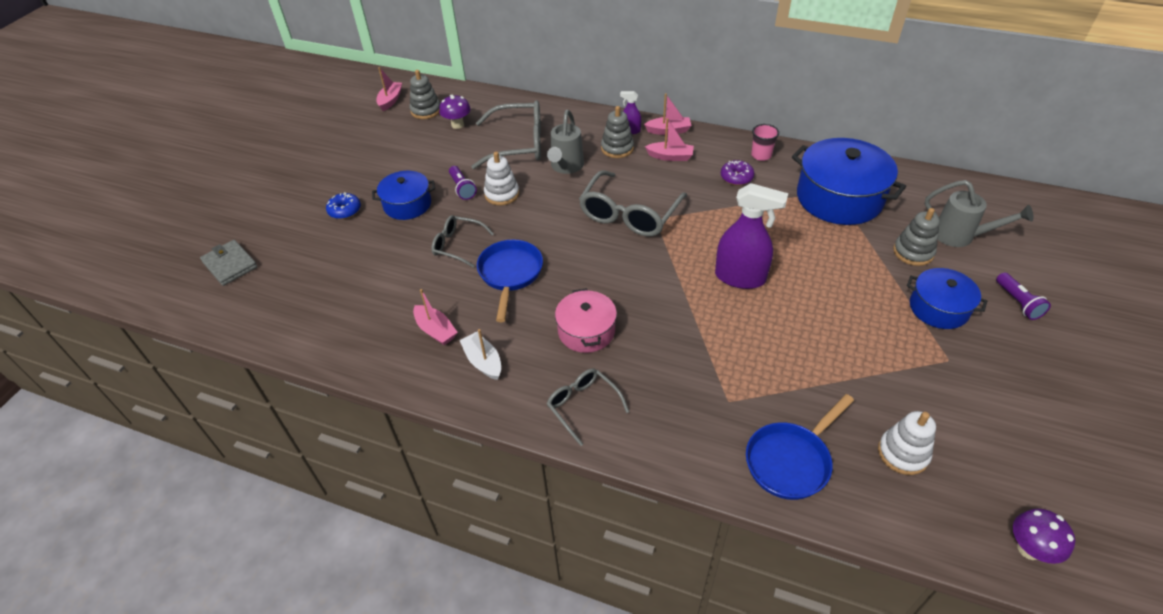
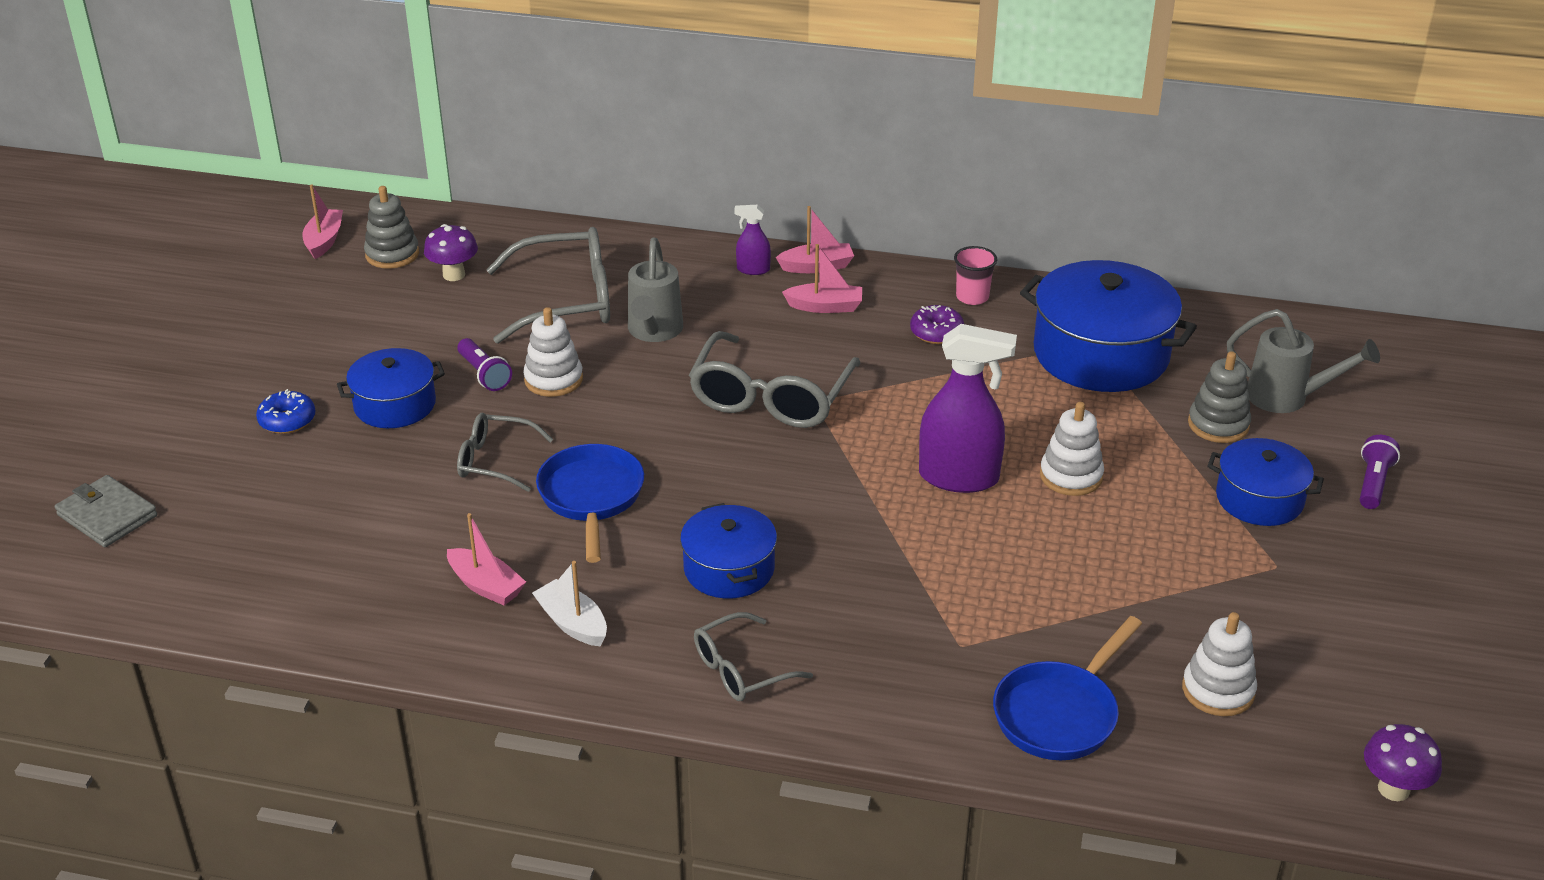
camera: 10 degrees left, 10 degrees down
grey glasses [547,369,629,446] -> grey glasses turned 75 degrees counterclockwise [694,612,813,701]
pink pot [555,288,617,353] -> blue pot [680,503,777,598]
grey stacking toy [601,106,634,158] -> none
purple flashlight [996,273,1051,320] -> purple flashlight turned 135 degrees counterclockwise [1360,435,1400,509]
none -> white stacking toy [1040,402,1104,496]

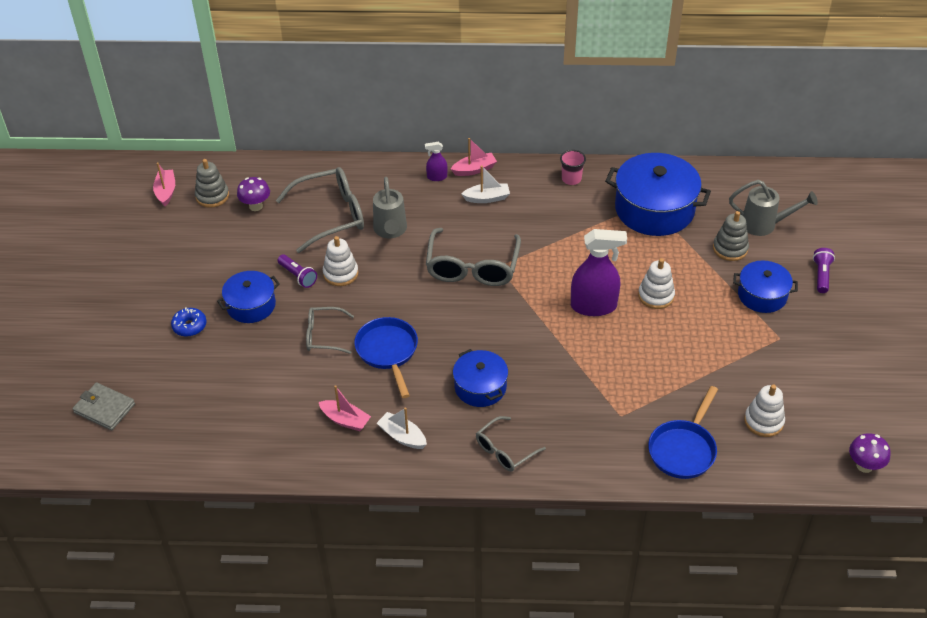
camera: 10 degrees left, 10 degrees up
pink boat [782,244,862,313] -> white boat [462,166,510,203]
purple donut [910,305,964,344] -> none

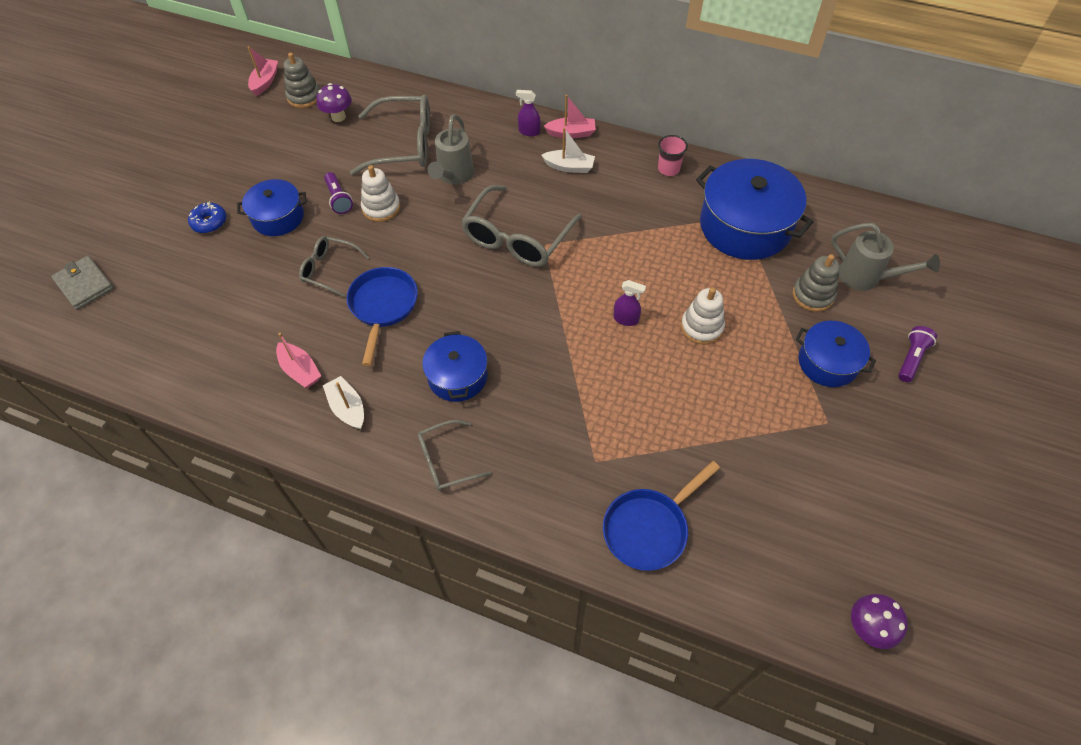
camera: 20 degrees right, 10 degrees up
purple spray bottle [571,229,627,316] -> purple spray bottle [613,280,646,326], size x0.48
white stacking toy [744,384,785,437] -> none

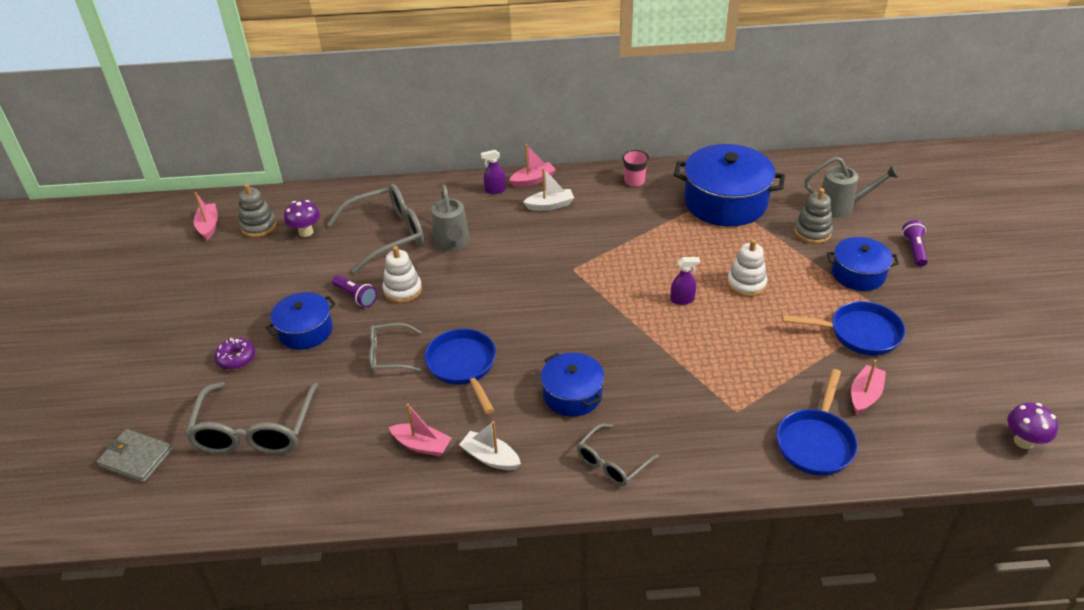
camera: 25 degrees left, 15 degrees down
blue donut [188,202,226,233] -> purple donut [214,338,255,370]
grey glasses [461,185,582,267] -> grey glasses moved to [185,382,318,454]
none -> blue pan [782,301,906,355]
none -> pink boat [851,360,886,415]

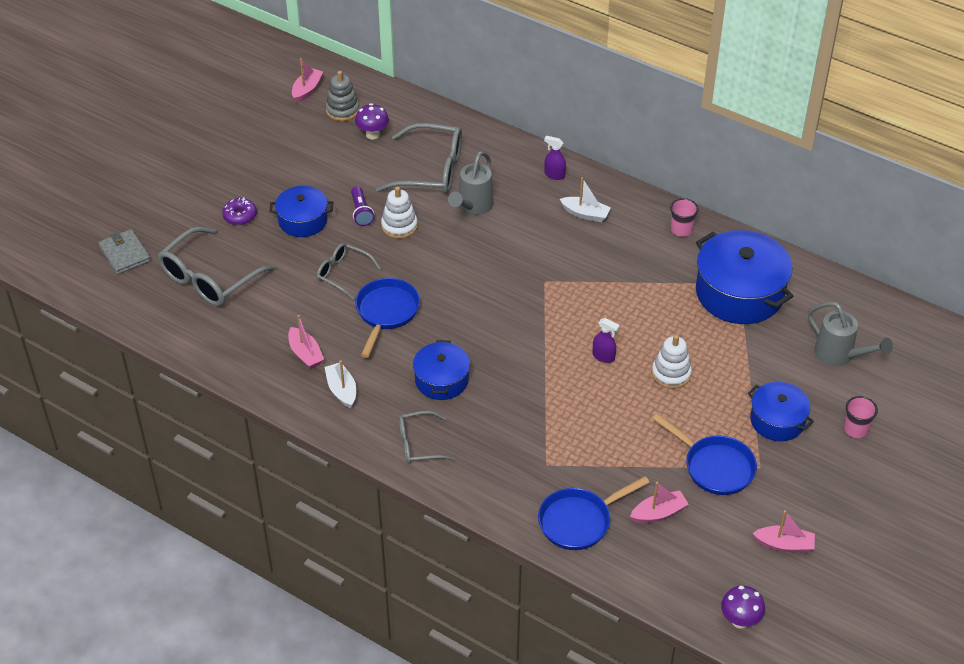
camera: 35 degrees right, 5 degrees up
pink boat [509,144,556,188] -> pink boat moved to [753,510,815,553]
grey stacking toy [794,188,833,244] -> none
purple flashlight [902,220,928,267] -> pink cup [844,396,878,438]

